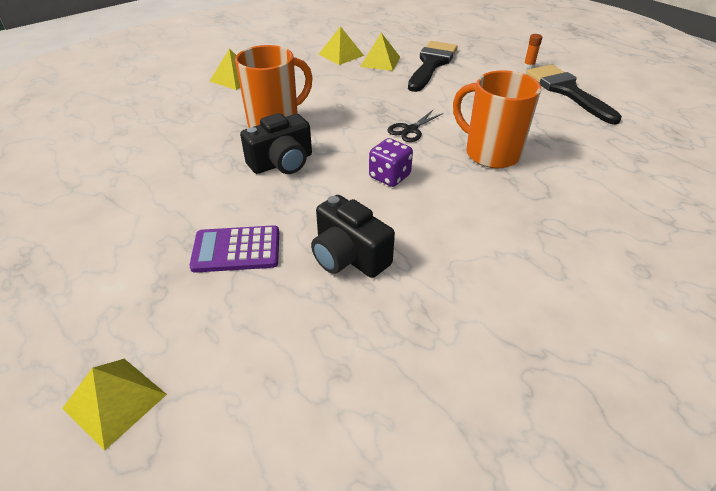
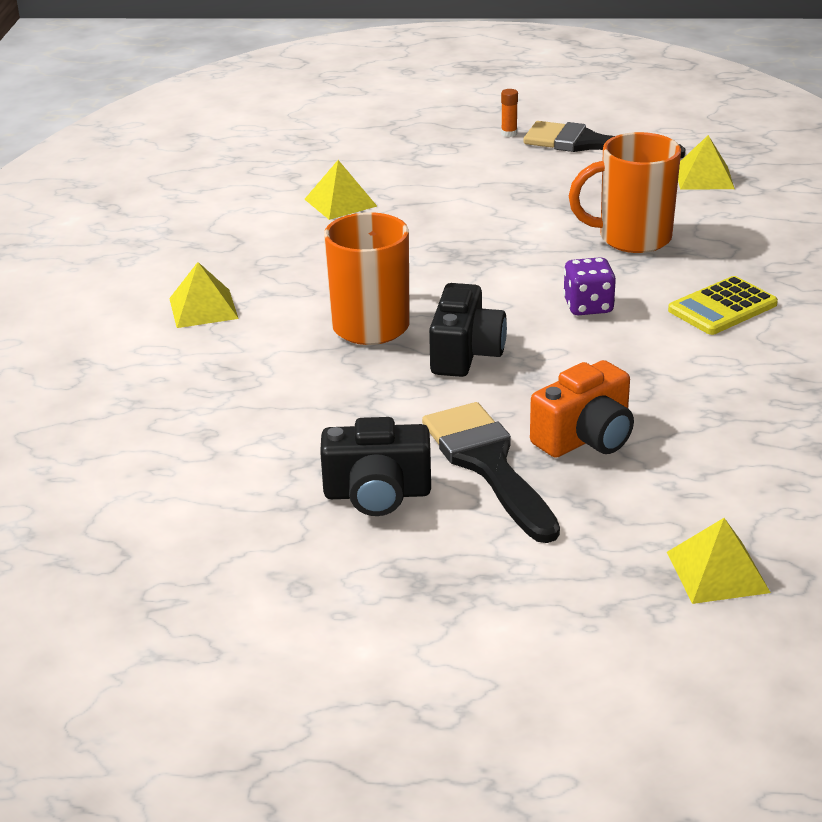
camera: 45 degrees left, 10 degrees down
purple calculator [189,225,279,273] -> orange camera [530,360,634,458]
black camera [311,195,395,278] -> black camera moved to [320,417,431,516]
yellow pyramid [318,26,364,65] -> yellow pyramid moved to [678,135,735,190]
black scissors [387,110,444,142] -> none
black brush [408,41,458,92] -> black brush moved to [422,402,560,543]
none -> yellow calculator [668,276,778,335]

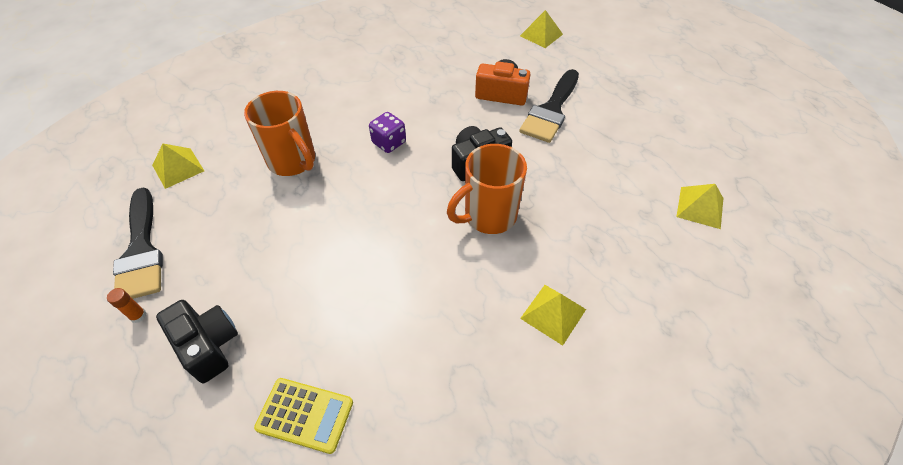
camera: 130 degrees left, 20 degrees up
yellow pyramid [304,160,377,220] -> yellow pyramid moved to [677,184,723,229]
black camera [320,417,431,516] -> black camera moved to [156,300,238,383]
yellow calculator [668,276,778,335] -> yellow calculator moved to [254,378,353,454]

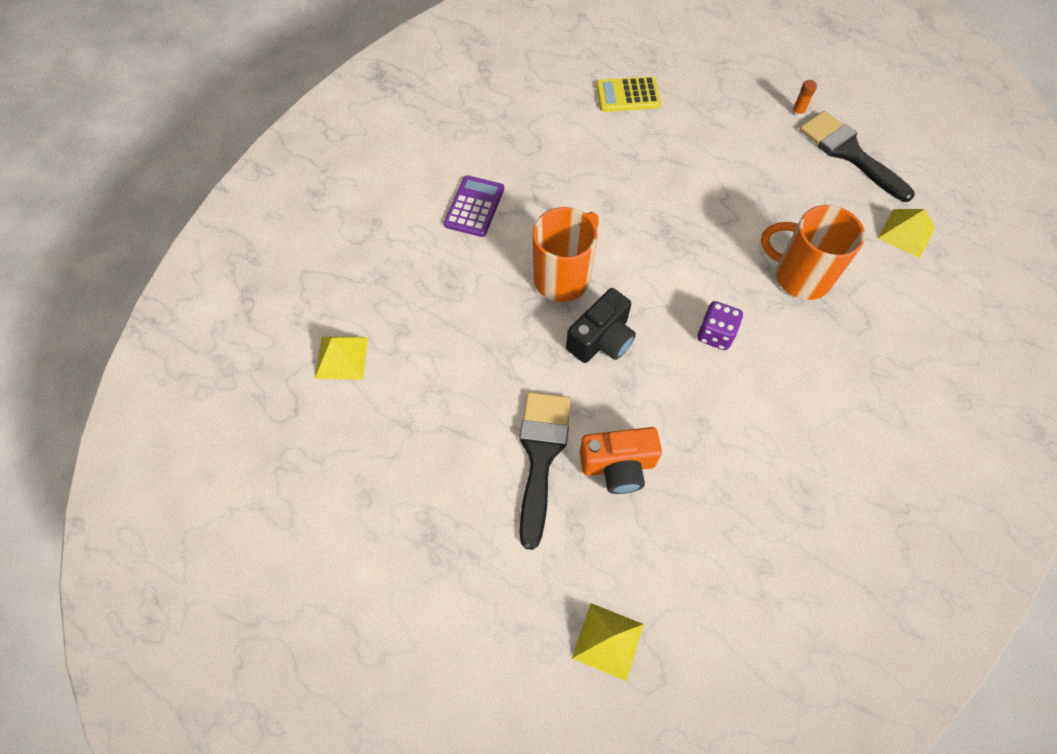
camera: 160 degrees right, 10 degrees up
black camera [156,300,238,383] -> none
yellow pyramid [520,285,586,346] -> purple calculator [444,175,504,237]

